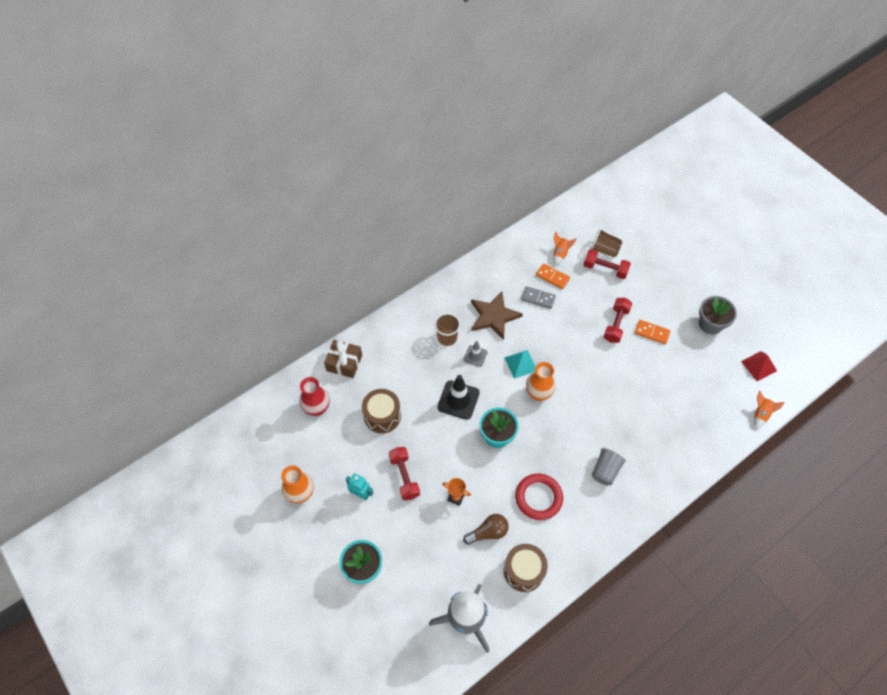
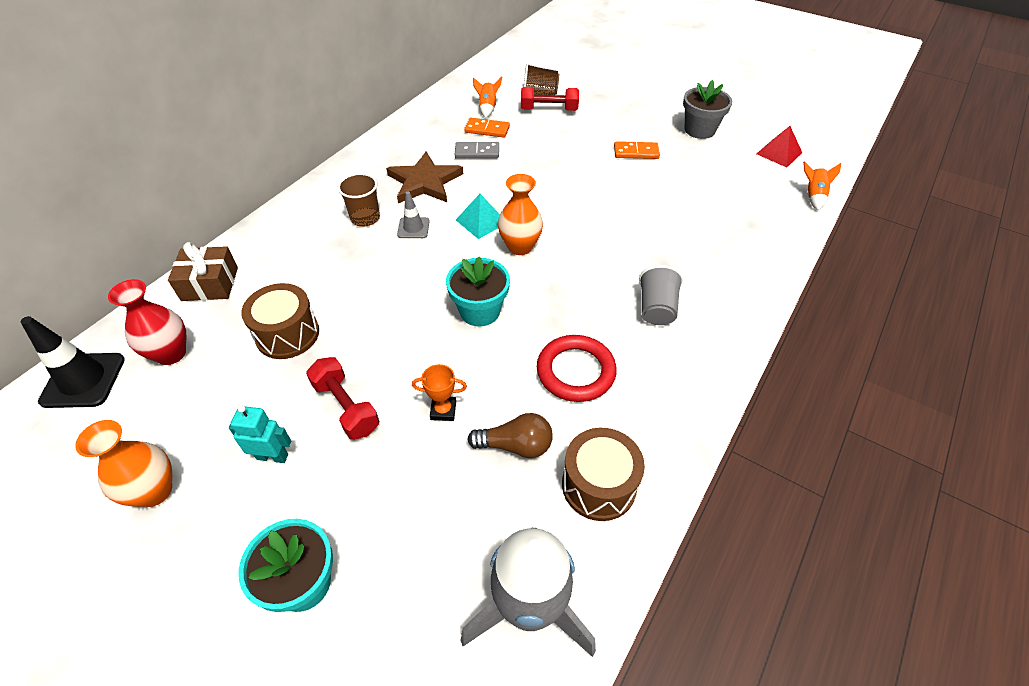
camera: 20 degrees left, 10 degrees down
black traffic cone [437,375,479,420] -> black traffic cone moved to [21,316,125,408]
brown light bulb [463,514,509,545] -> brown light bulb turned 45 degrees clockwise [467,413,553,458]
red dumbbell [604,298,632,343] -> none

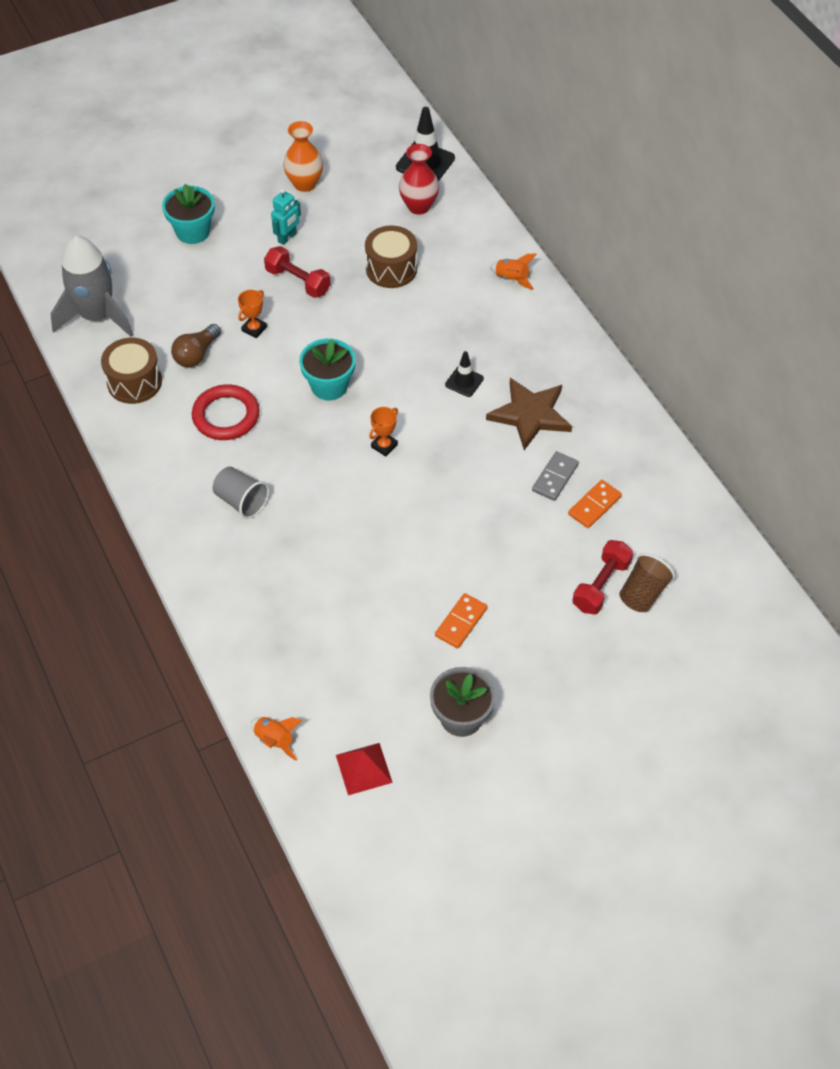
camera: 120 degrees right, 5 degrees up
brown gift [168,242,238,301] -> none
red dumbbell [306,357,379,440] -> red dumbbell turned 45 degrees clockwise [264,246,331,298]
brown cup [338,173,380,227] -> none
grey traffic cone [397,192,430,238] -> black traffic cone [445,351,484,397]
turquoise pyramid [456,194,500,239] -> none
orange rocket [473,76,502,118] -> orange rocket moved to [490,254,537,290]
orange vase [498,174,543,255] -> orange trophy [369,407,398,457]

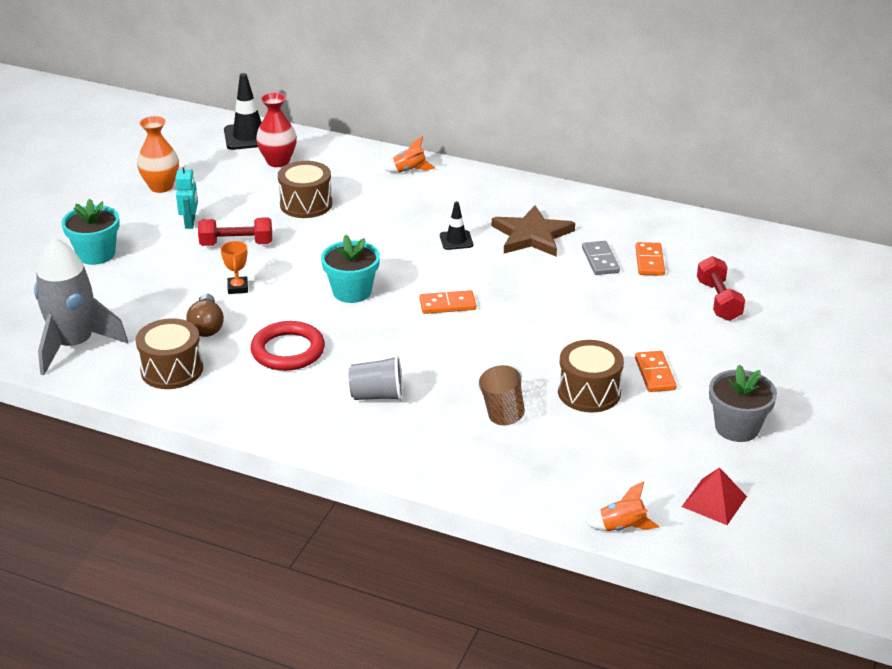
camera: 40 degrees left, 20 degrees down
orange trophy [369,407,398,457] -> orange domino [420,290,476,314]
brown cup [619,553,675,612] -> brown cup moved to [477,363,525,425]
none -> brown drum [558,340,624,413]

